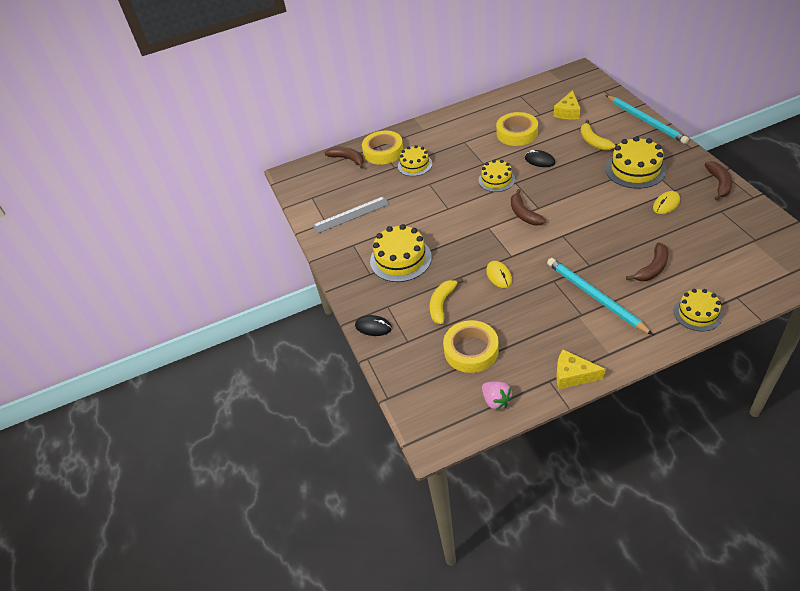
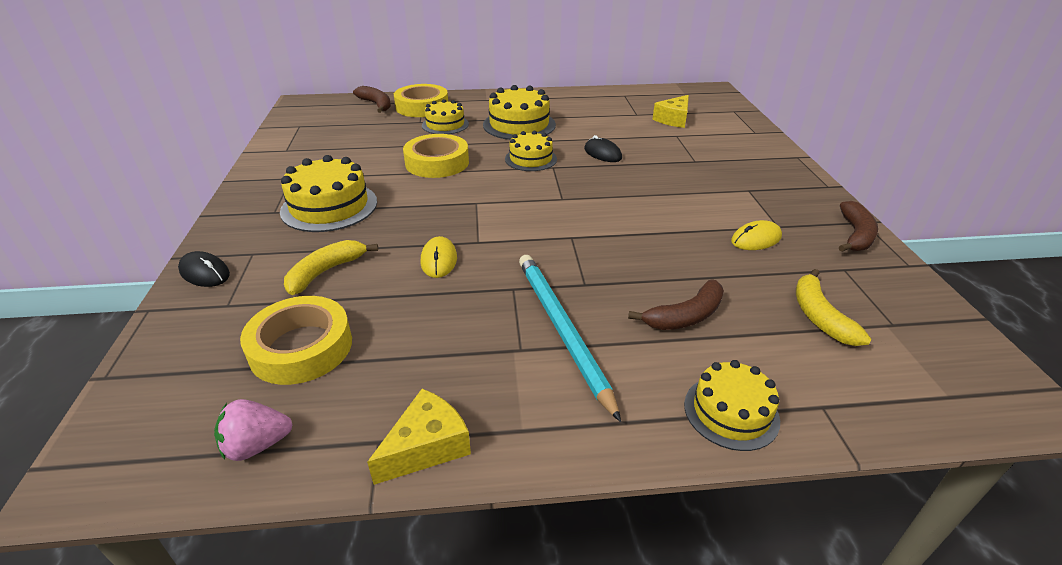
camera: 10 degrees right, 10 degrees down
grey ruler [313,196,390,234] -> none
pink strawberry [482,382,513,410] -> pink strawberry turned 90 degrees clockwise [214,399,292,461]
yellow tape [496,112,538,146] -> yellow tape moved to [403,134,469,178]
brown banana [511,189,546,225] -> none
yellow cheese [556,350,606,389] -> yellow cheese turned 105 degrees clockwise [367,389,471,485]
yellow banana [581,120,615,151] -> yellow banana moved to [796,269,871,346]
turquoise pencil [606,95,689,144] -> none
yellow cake [606,136,666,189] -> yellow cake moved to [483,85,556,140]

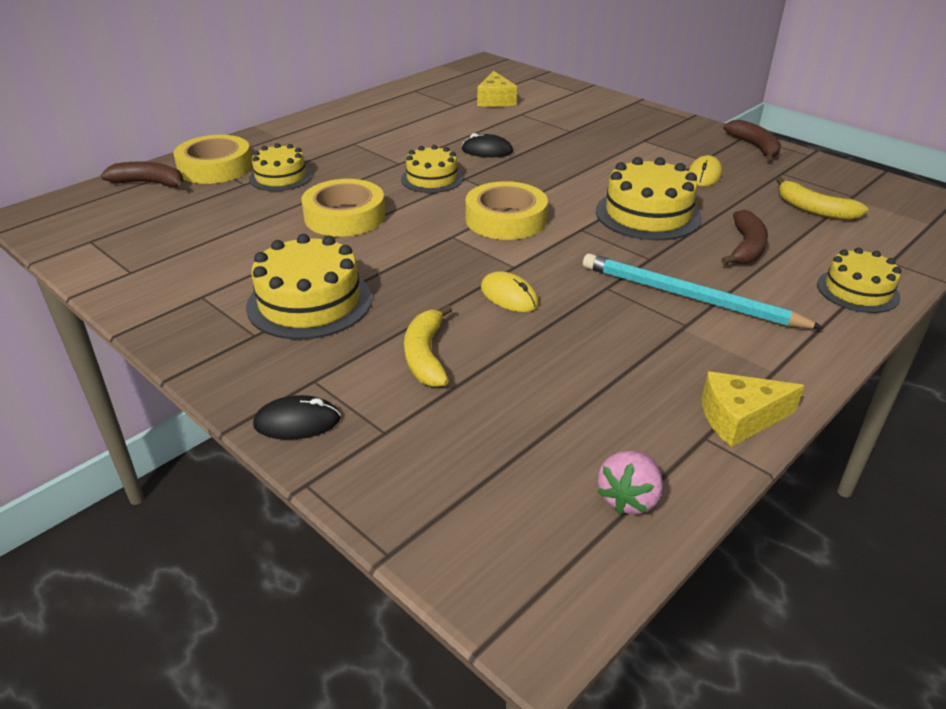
camera: 40 degrees left, 0 degrees up
yellow tape [240,296,352,385] -> yellow tape moved to [465,181,548,240]
yellow cheese [367,389,471,485] -> yellow cheese turned 105 degrees counterclockwise [702,371,805,447]
yellow cake [483,85,556,140] -> yellow cake moved to [596,157,702,240]

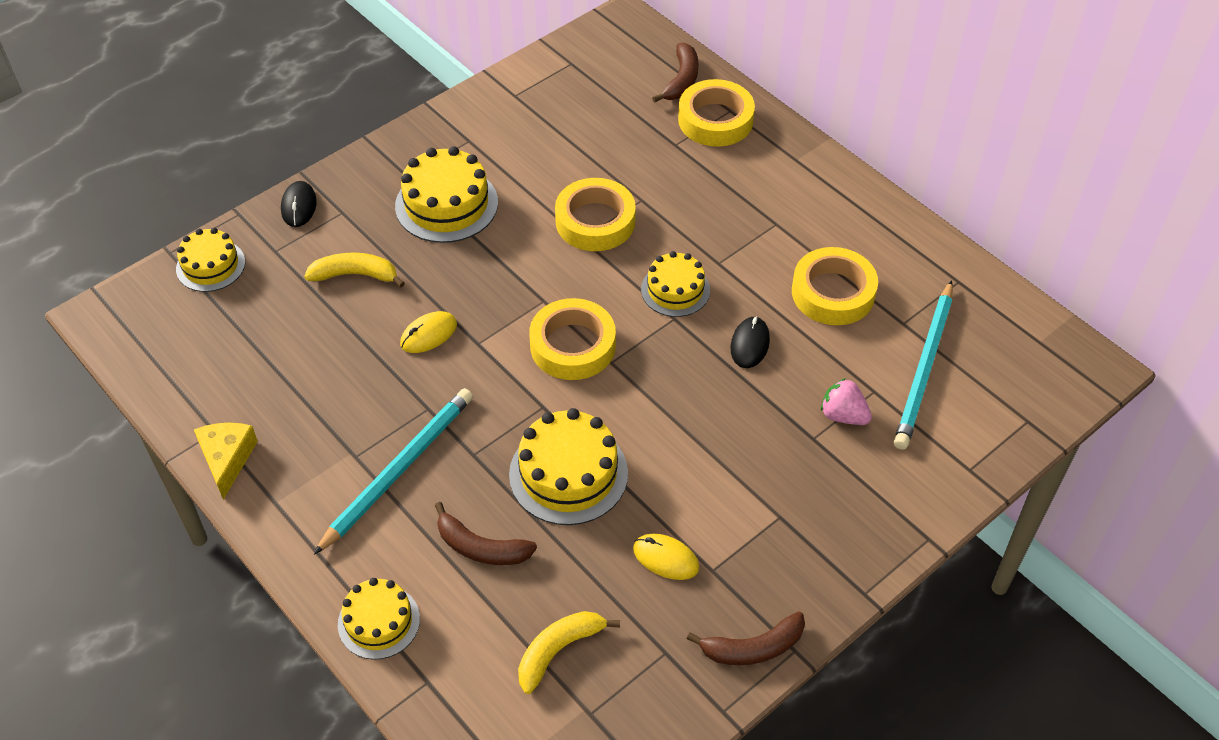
camera: 95 degrees right, 15 degrees up
yellow cake [249,143,312,191] -> yellow cake moved to [176,228,245,292]
yellow cheese [477,71,517,107] -> turquoise pencil [894,280,953,450]
pink strawberry [597,451,663,514] -> pink strawberry moved to [821,378,872,425]
none -> yellow tape [792,247,878,325]

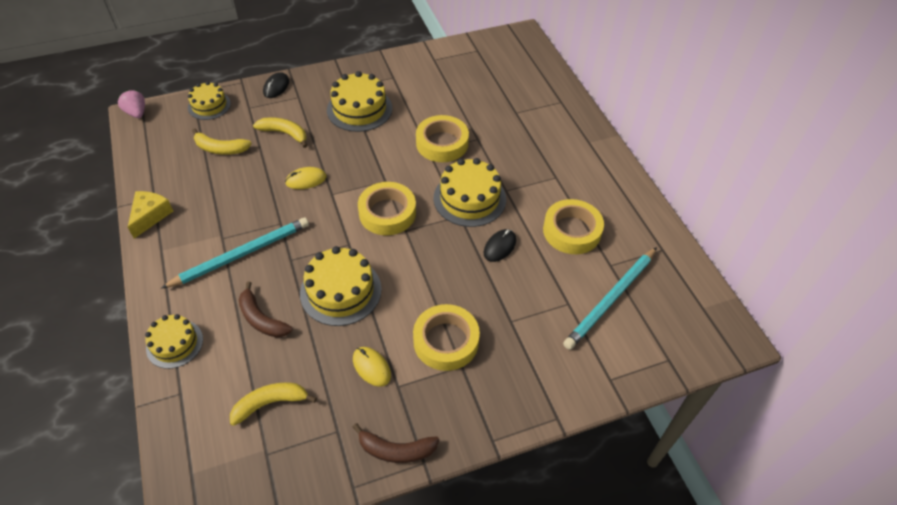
camera: 20 degrees right, 0 degrees up
yellow cake [641,251,710,317] -> yellow cake [434,158,506,227], size x1.56
brown banana [652,43,698,103] -> none
yellow tape [678,79,755,147] -> yellow tape moved to [413,304,480,371]
pink strawberry [821,378,872,425] -> pink strawberry moved to [118,90,145,118]
none -> yellow banana [192,128,252,155]

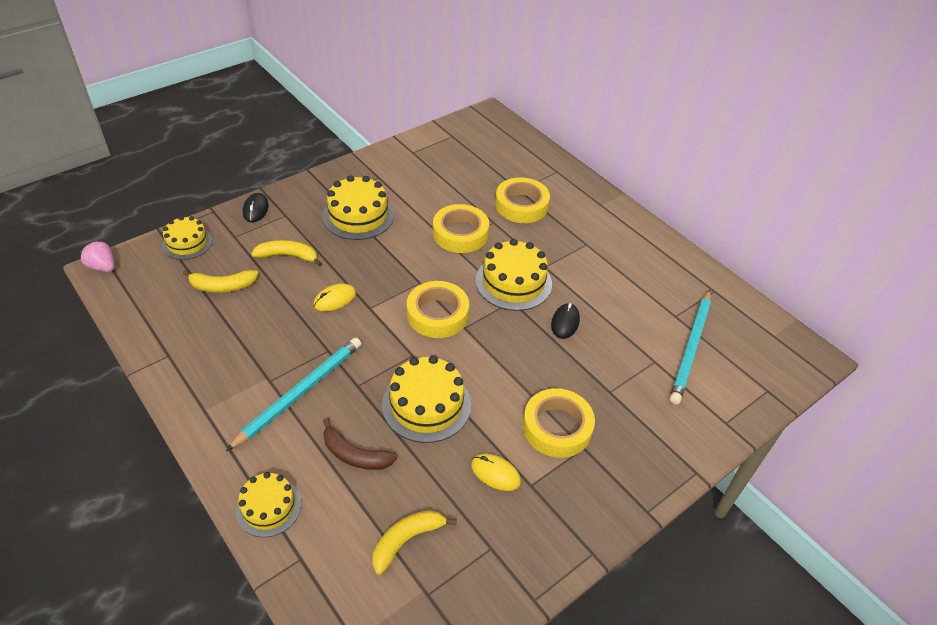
camera: 20 degrees left, 5 degrees down
yellow cheese [128,191,173,239] -> none
brown banana [353,423,439,463] -> none
yellow tape [543,199,604,254] -> yellow tape moved to [495,177,550,223]

